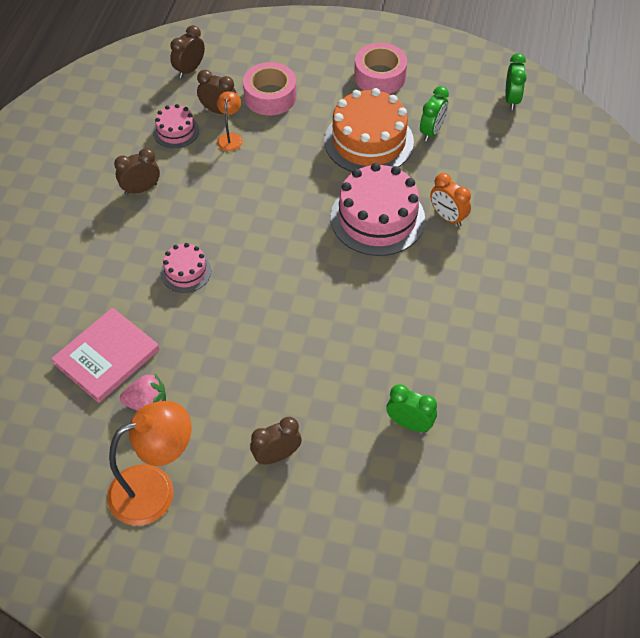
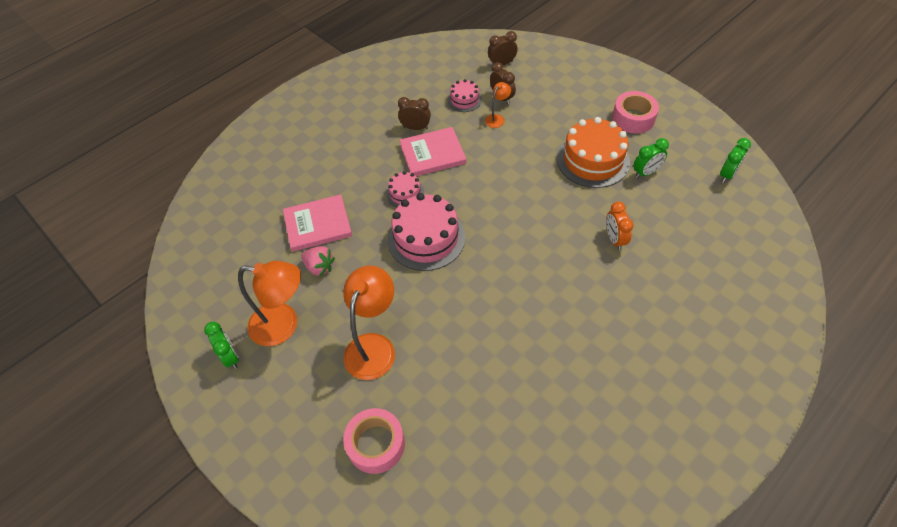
camera: 35 degrees right, 0 degrees up
pink tape [243,62,297,116] -> pink tape moved to [343,408,405,474]
brown clock [250,417,302,464] -> orange lamp [343,265,395,380]
pink cake [331,163,425,256] -> pink cake moved to [387,193,465,271]
green clock [386,384,437,432] -> green clock moved to [204,322,239,369]
none -> pink book [400,127,466,176]

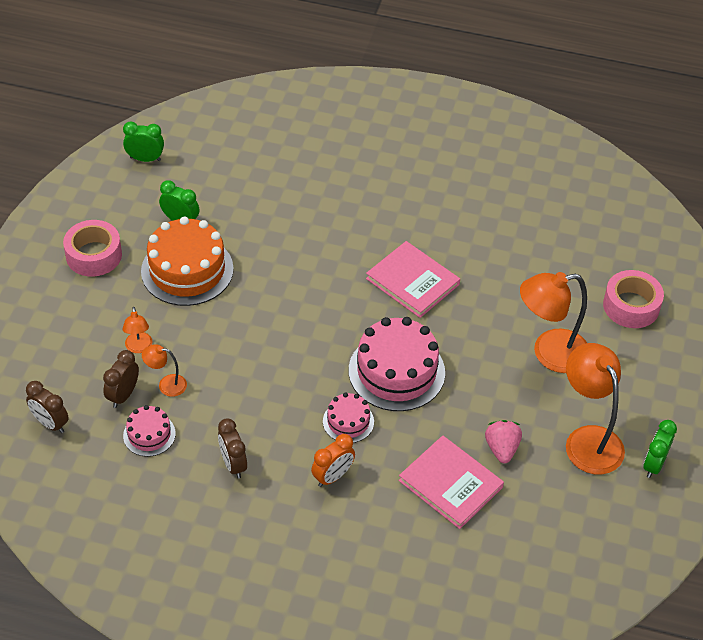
camera: 125 degrees left, 5 degrees down
pink book [400,127,466,176] -> pink book moved to [366,241,460,318]
orange clock [606,201,633,250] -> orange clock moved to [311,434,355,487]
none -> orange lamp [123,307,152,353]

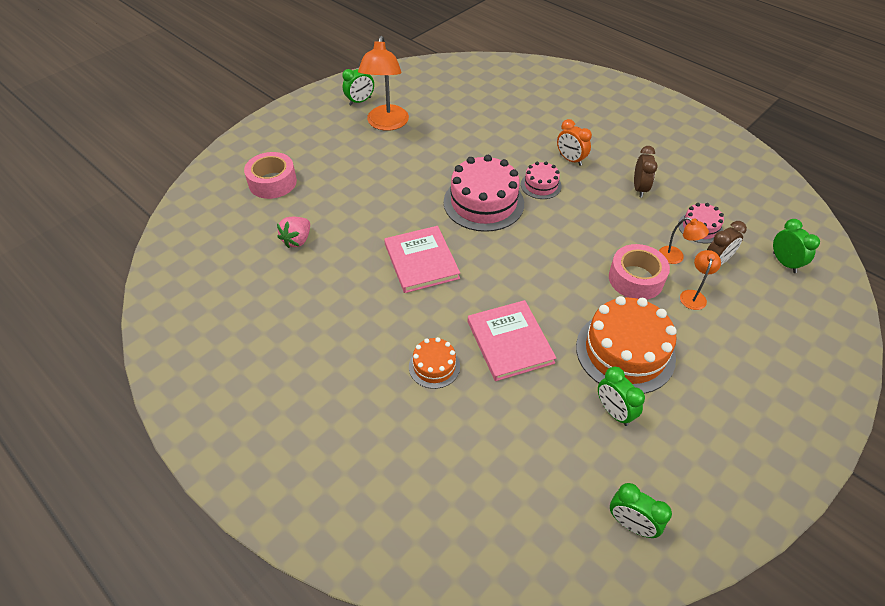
camera: 150 degrees left, 0 degrees up
brown clock [26,381,69,433] -> green clock [773,219,820,273]
pink tape [63,220,122,277] -> pink tape moved to [609,244,670,300]
orange clock [311,434,355,487] -> orange clock turned 120 degrees counterclockwise [557,119,592,166]
pink book [399,435,504,529] -> pink book moved to [468,300,556,381]
pink strawberry [485,420,522,463] -> pink strawberry moved to [277,217,310,248]
orange lamp [520,272,587,373] -> none
none -> orange cake [409,337,460,389]

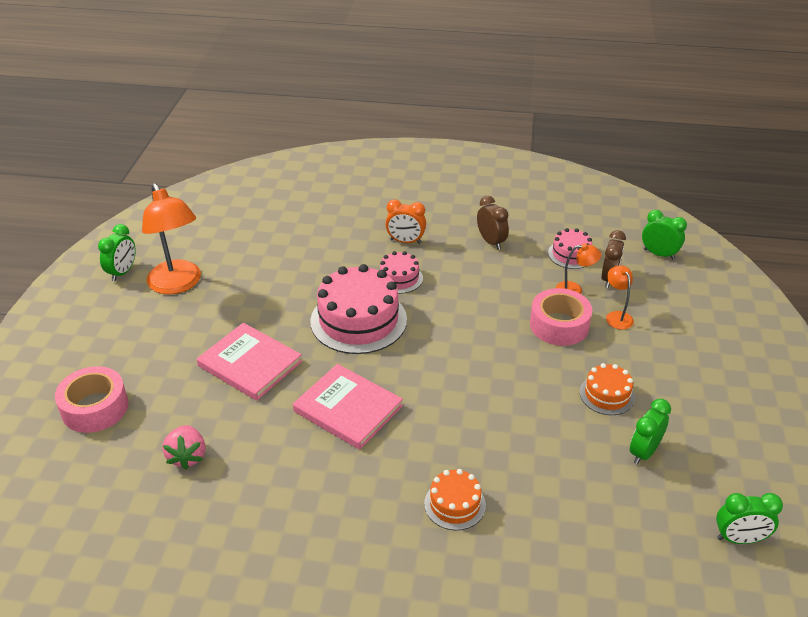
camera: 35 degrees left, 10 degrees down
pink book [468,300,556,381] -> pink book moved to [197,323,302,401]
orange cake [576,296,677,394] -> orange cake [580,363,635,415], size x0.52
green clock [598,367,645,426] -> green clock turned 105 degrees clockwise [630,399,671,465]

